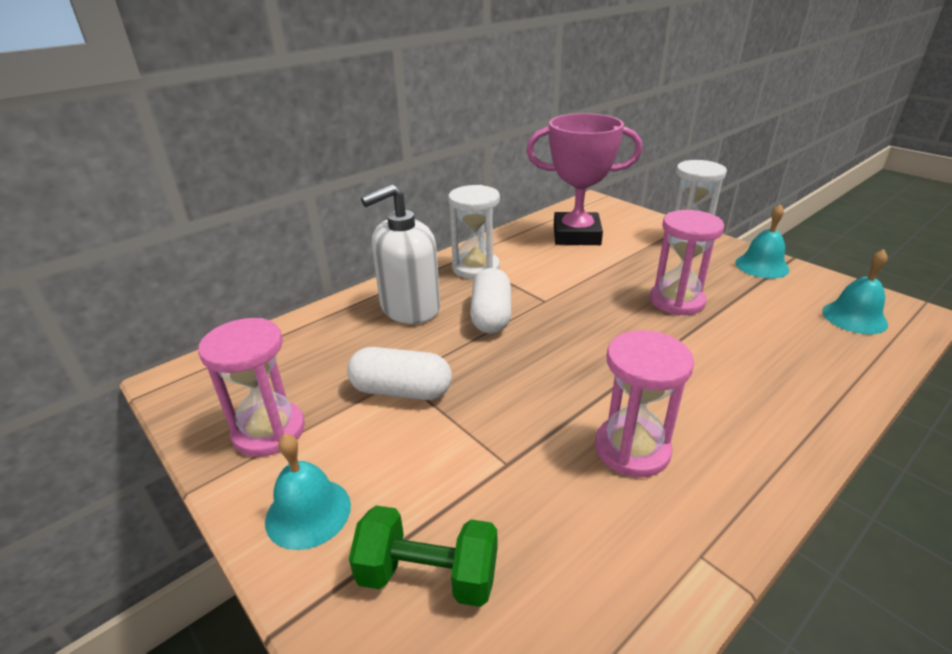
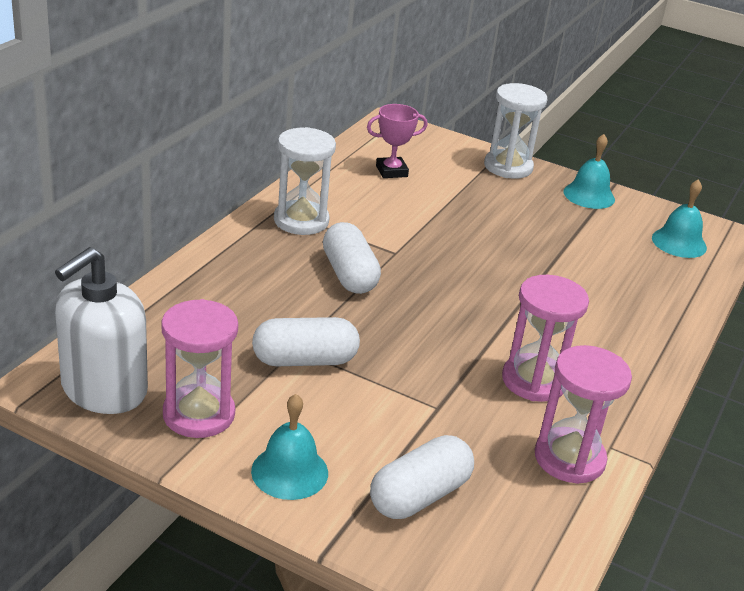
camera: 25 degrees left, 0 degrees up
green dumbbell [349,505,497,607] -> white capsule [370,435,474,519]
white soap dispenser [361,184,440,324] -> white soap dispenser moved to [55,247,148,414]
pink trophy [526,113,642,245] -> pink trophy [367,104,428,178], size x0.51
pink hourglass [650,210,724,315] -> pink hourglass moved to [535,345,632,484]

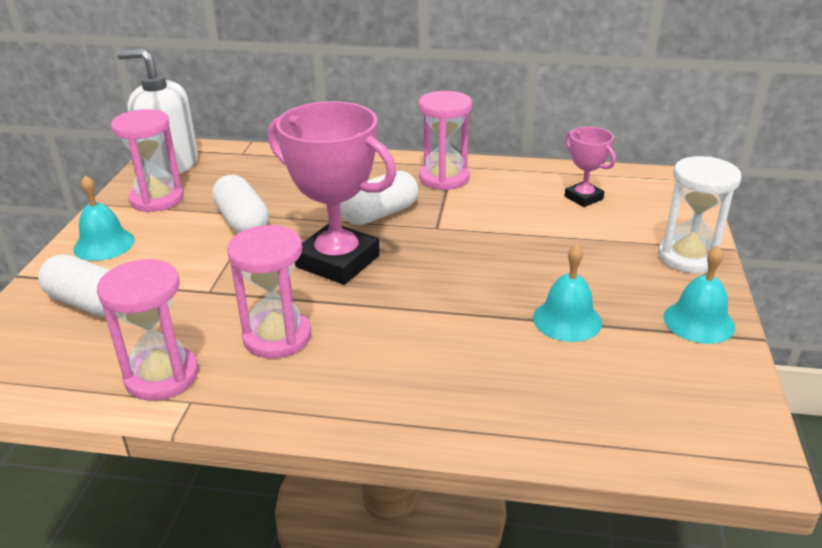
camera: 75 degrees right, 0 degrees up
white hourglass [274,127,336,235] -> pink hourglass [419,91,472,190]
turquoise bell [652,179,707,258] -> turquoise bell moved to [533,244,602,342]
none -> pink trophy [268,101,396,285]

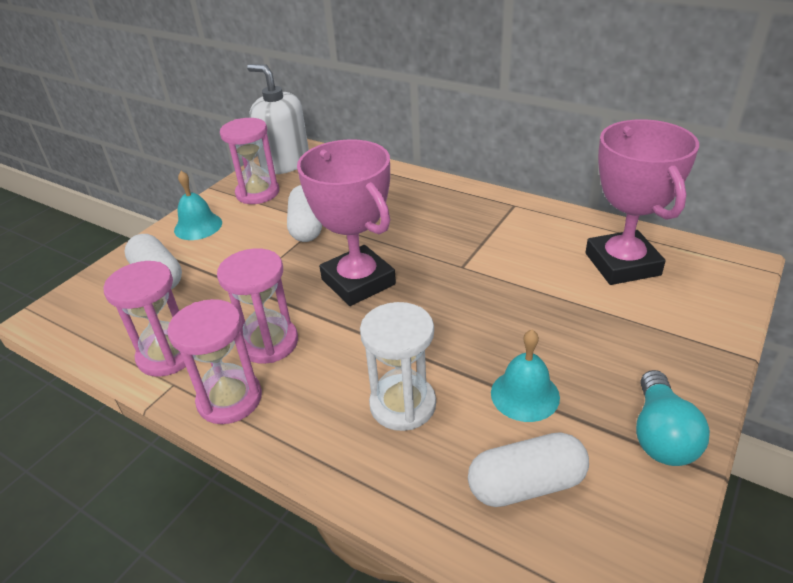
camera: 25 degrees right, 5 degrees up
white capsule [340,171,418,225] -> white capsule moved to [468,432,589,507]
pink hourglass [419,91,472,190] -> pink hourglass moved to [167,299,262,424]
pink trophy [565,127,616,207] -> pink trophy [585,119,699,285], size x1.97
white hourglass [658,156,742,273] -> white hourglass moved to [360,302,436,431]
turquoise bell [664,245,735,344] -> turquoise light bulb [636,370,710,466]

